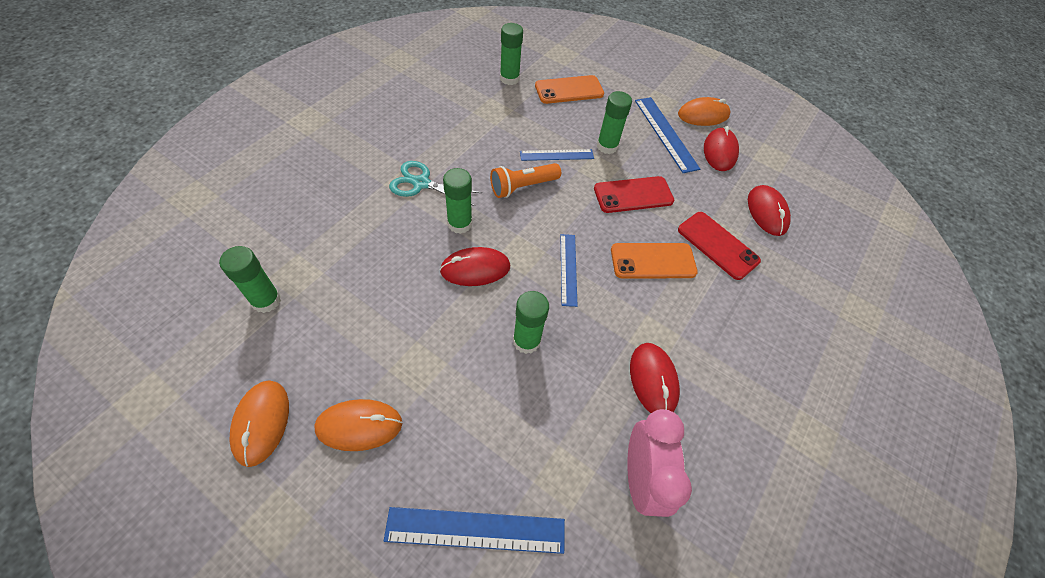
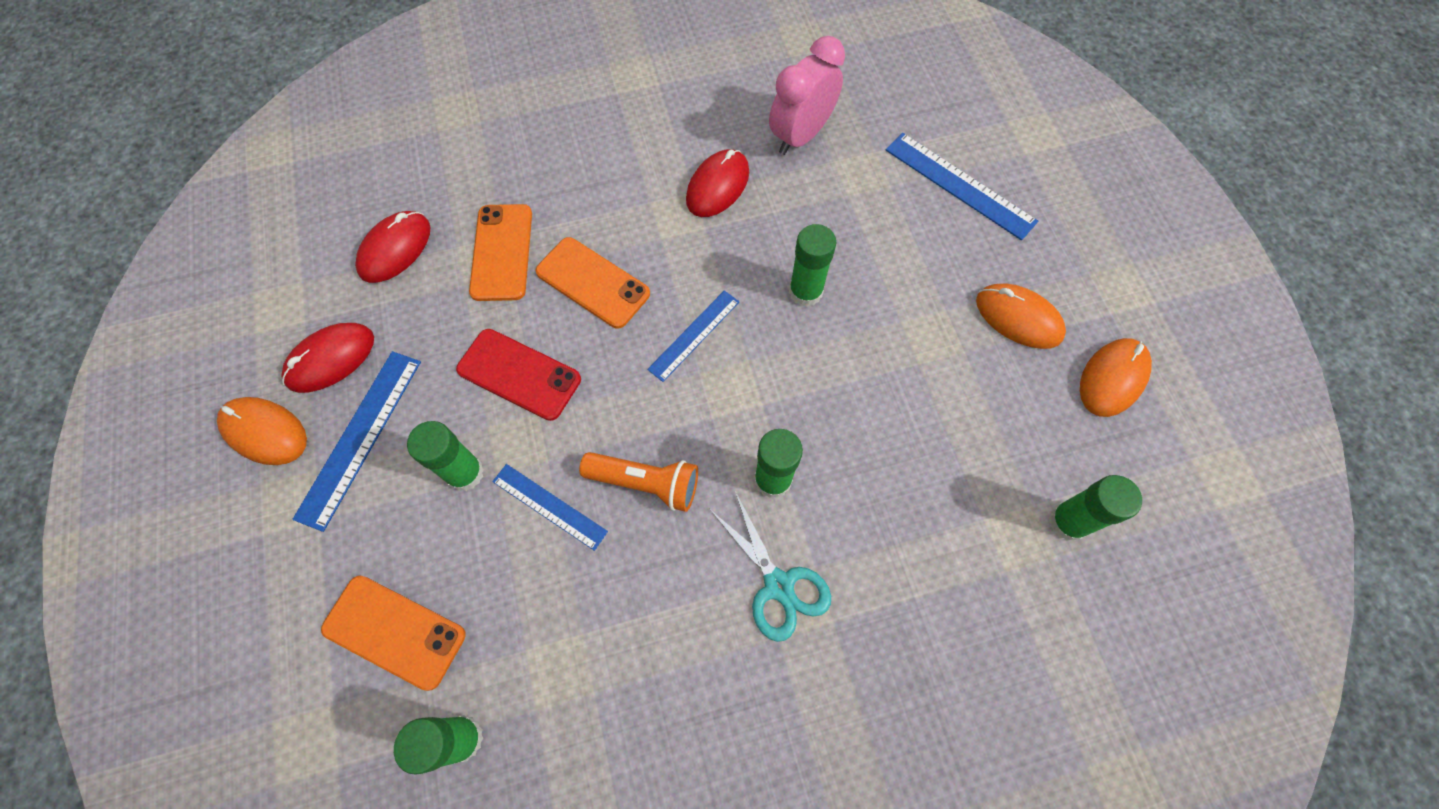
camera: 135 degrees left, 10 degrees up
red mouse [440,247,510,286] -> none
red phone [678,212,761,280] -> orange phone [469,204,532,301]

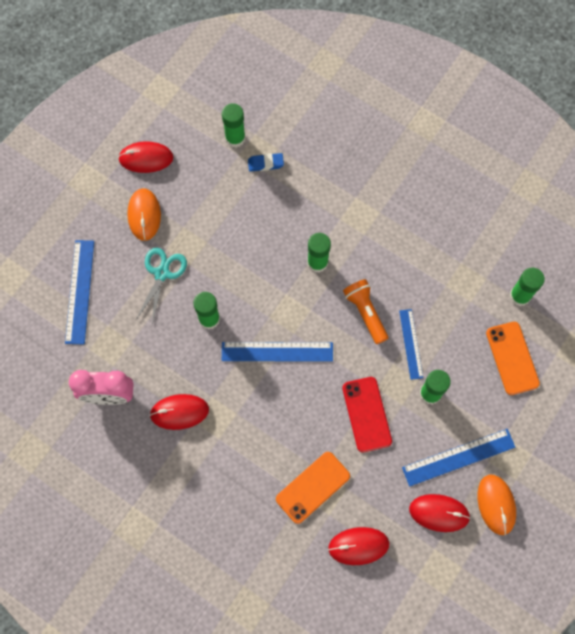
camera: 130 degrees left, 5 degrees up
orange phone [536,237,650,329] -> none
blue ruler [647,290,739,382] -> blue ruler [222,342,333,362], size x1.54
turquoise scissors [710,491,831,642] -> turquoise scissors moved to [135,248,187,325]
orange mouse [1080,338,1152,417] -> red mouse [118,141,173,173]
none -> blue eraser [248,153,284,172]

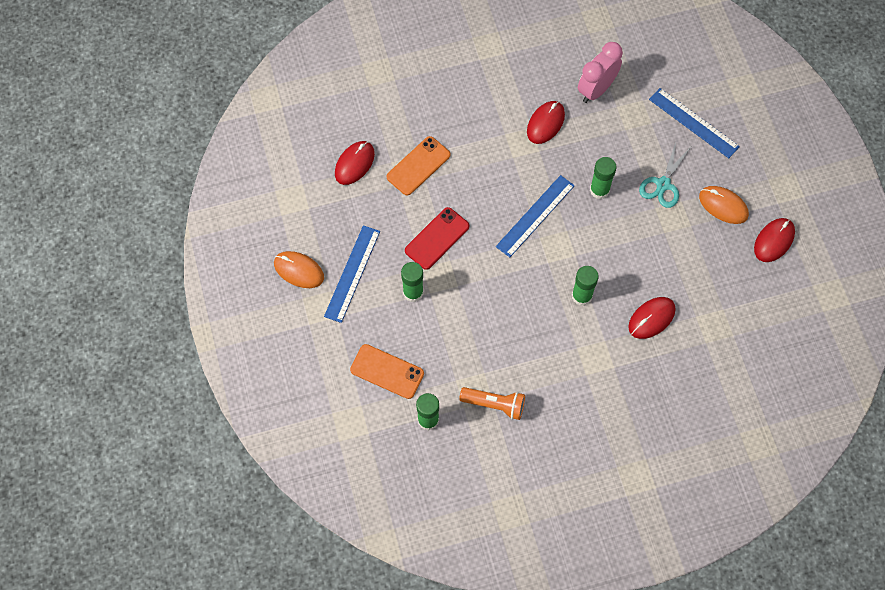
camera: 130 degrees right, 5 degrees down
turquoise scissors [135,248,187,325] -> turquoise scissors turned 60 degrees clockwise [639,143,691,208]
green glue stick [222,103,245,147] -> none
blue eraser [248,153,284,172] -> none
orange phone [276,452,350,524] -> orange phone turned 45 degrees clockwise [386,136,451,195]
red phone [342,377,392,453] -> red phone turned 75 degrees counterclockwise [405,207,469,270]
orange flashlight [343,279,388,344] -> orange flashlight moved to [459,387,525,420]
blue ruler [399,309,423,380] -> none
red mouse [409,494,471,532] -> red mouse moved to [628,297,676,339]

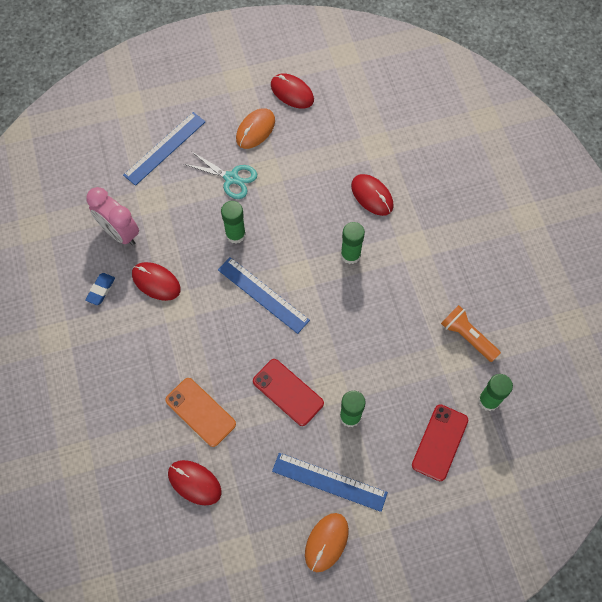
camera: 90 degrees left, 0 degrees up
orange phone [350,344,424,399] -> red phone [412,404,468,481]
orange flashlight [459,387,525,420] -> orange flashlight turned 60 degrees counterclockwise [441,305,501,362]
none -> blue eraser [85,273,115,305]

